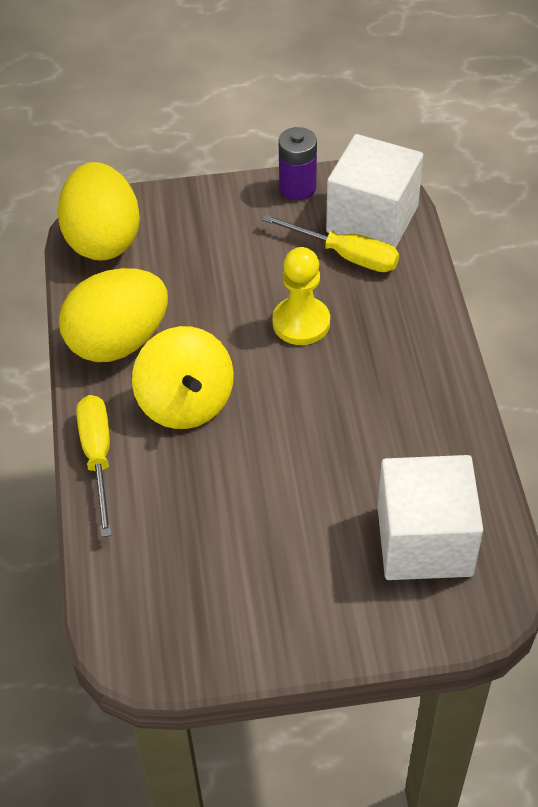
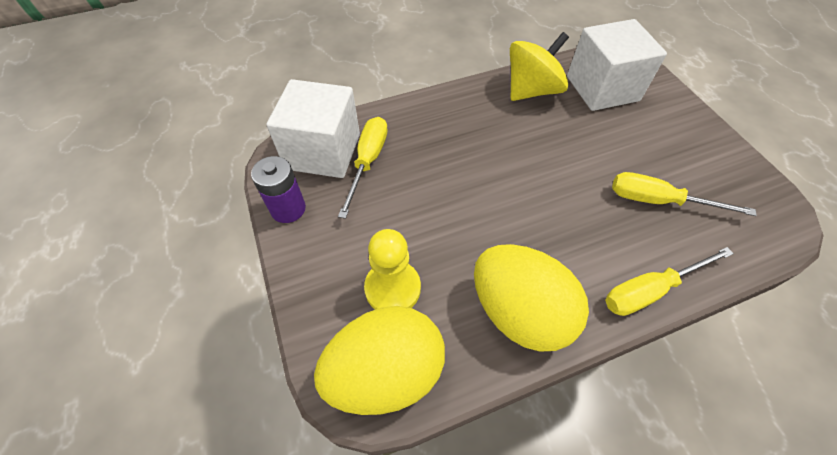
camera: 105 degrees left, 5 degrees up
yellow spinning top [132,326,234,429] -> yellow spinning top moved to [510,32,569,101]
yellow pawn [273,247,330,345] -> yellow pawn moved to [364,229,421,310]
none -> yellow screwdriver [612,172,757,216]

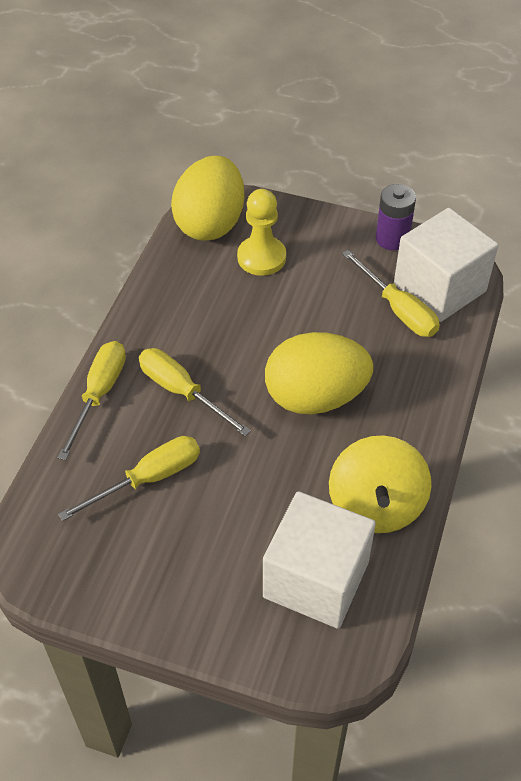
camera: 130 degrees right, 5 degrees down
yellow egg [474,244,589,351] -> yellow egg moved to [265,332,373,415]
none -> yellow screwdriver [139,348,251,436]

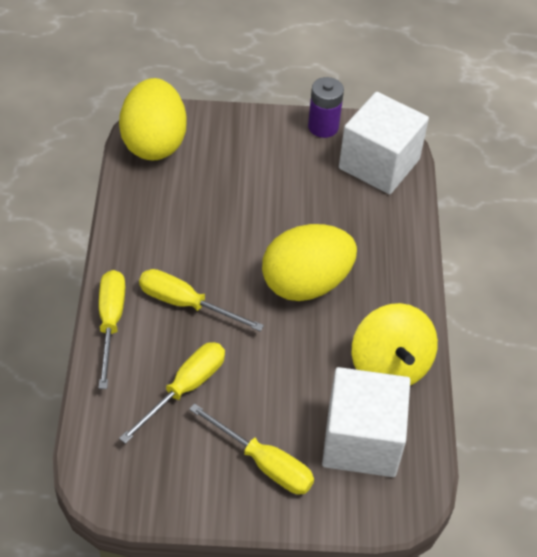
camera: 20 degrees left, 0 degrees up
yellow pawn [237,189,286,276] -> none
yellow screwdriver [342,250,440,337] -> yellow screwdriver moved to [189,403,314,494]

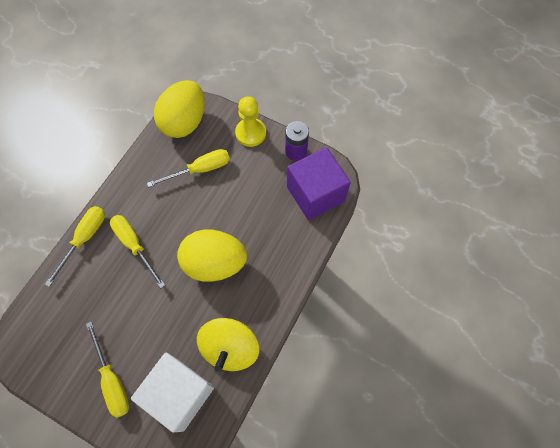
camera: 30 degrees right, 15 degrees up
yellow screwdriver [119,342,225,444] -> yellow screwdriver moved to [147,149,230,187]
white cube [339,92,429,194] -> purple cube [287,147,351,220]
none -> yellow pawn [235,96,266,147]

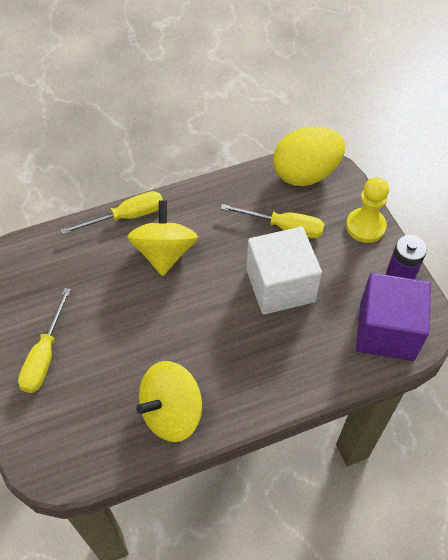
camera: 40 degrees right, 10 degrees down
yellow screwdriver [110,215,165,288] -> yellow spinning top [128,200,198,276]
white cube [131,352,214,432] -> white cube moved to [247,227,322,315]
yellow egg [177,230,247,282] -> none

